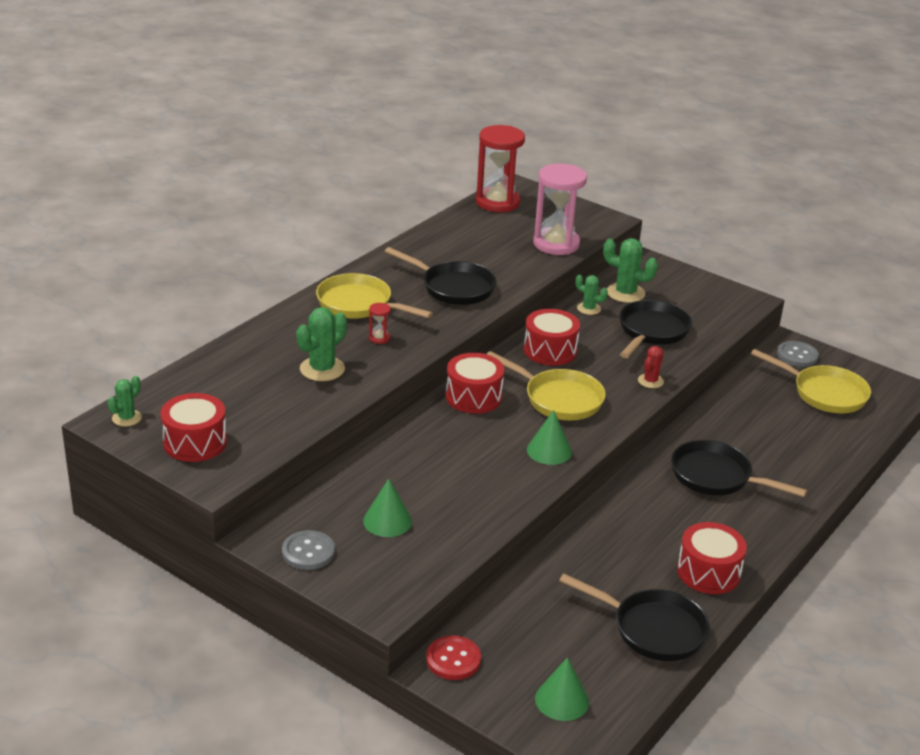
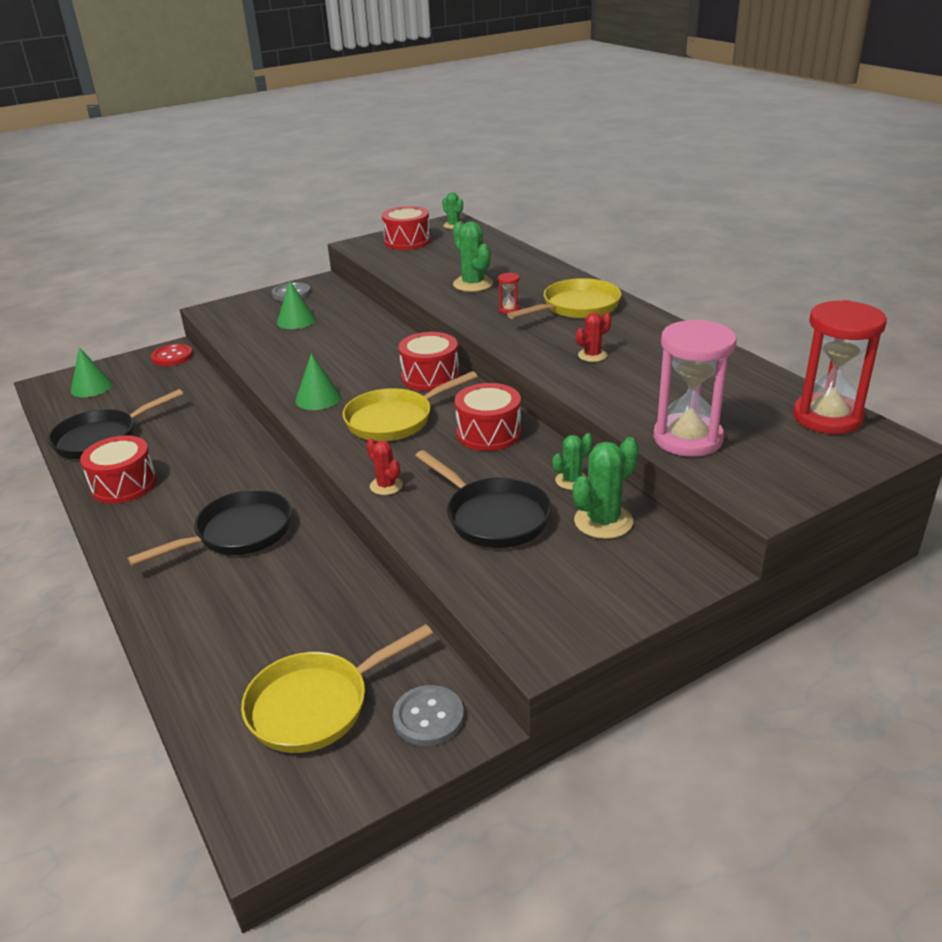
camera: 115 degrees right, 0 degrees up
black pan [384,247,497,305] -> red cactus [576,313,612,362]

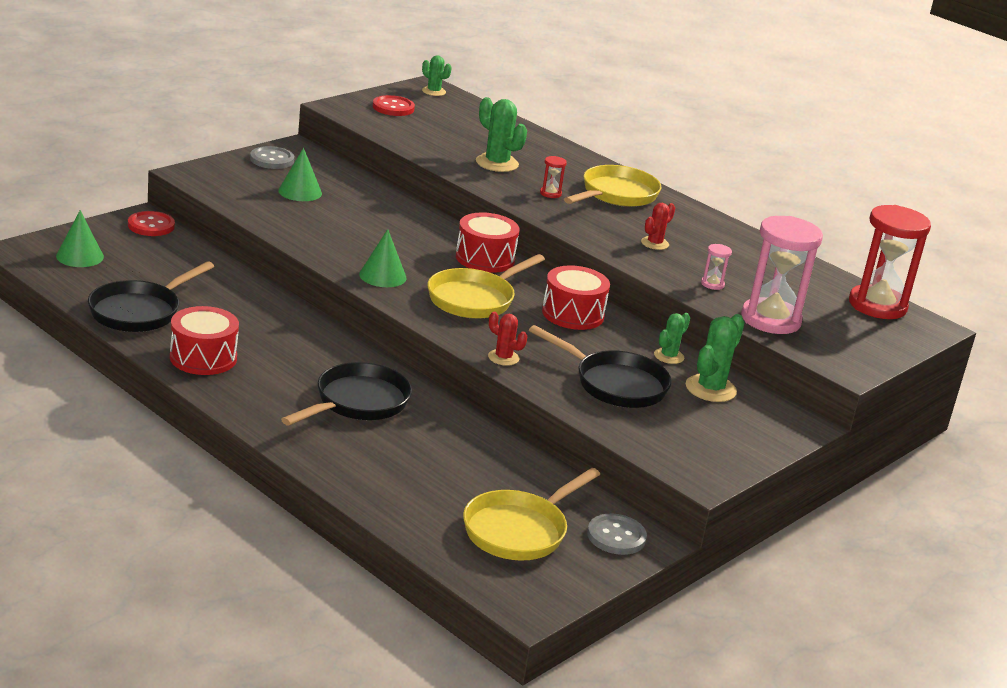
camera: 20 degrees left, 5 degrees down
red drum [382,206,431,250] -> red button [373,95,415,116]
none -> pink hourglass [701,244,732,290]

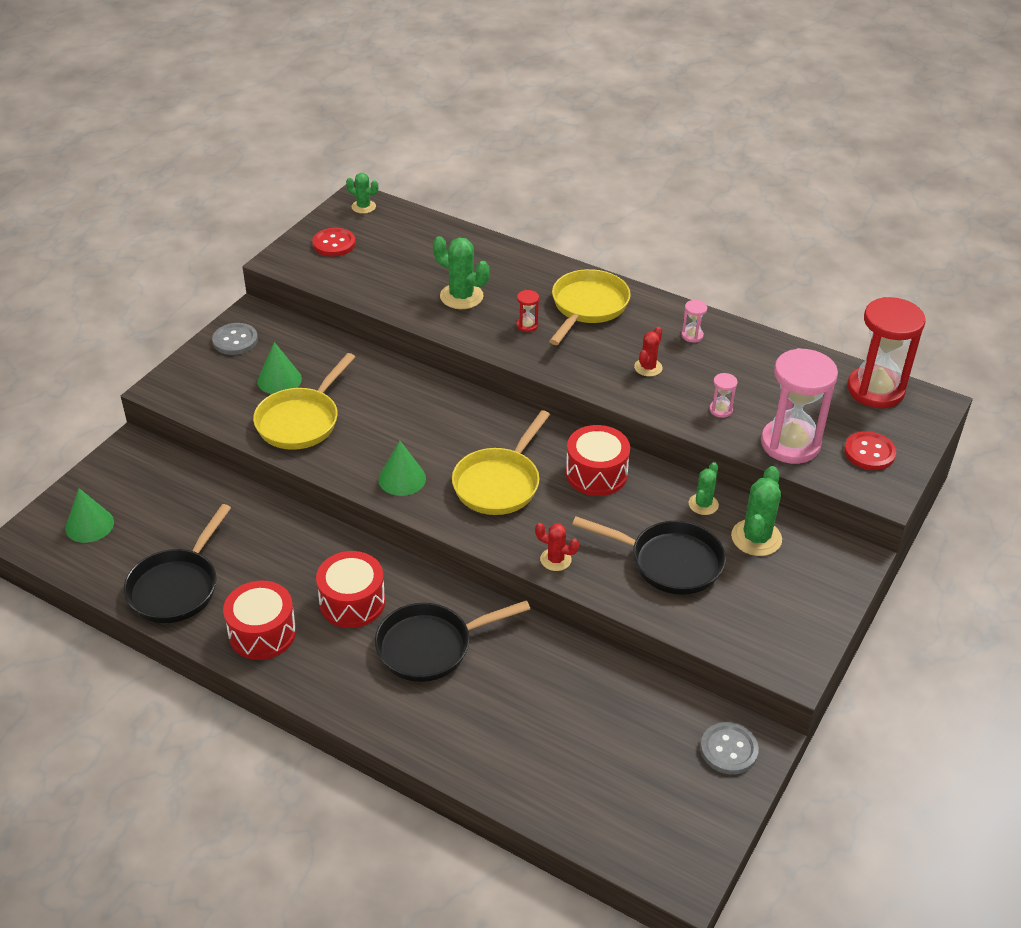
camera: 10 degrees left, 15 degrees up
red button [128,211,175,236] -> red button moved to [844,431,896,470]
black pan [281,362,412,426] -> black pan turned 135 degrees counterclockwise [375,600,530,682]
red drum [456,213,520,273] -> red drum moved to [316,551,385,628]
yellow pan [463,468,600,560] -> yellow pan moved to [253,353,355,450]
none -> pink hourglass [681,300,707,342]

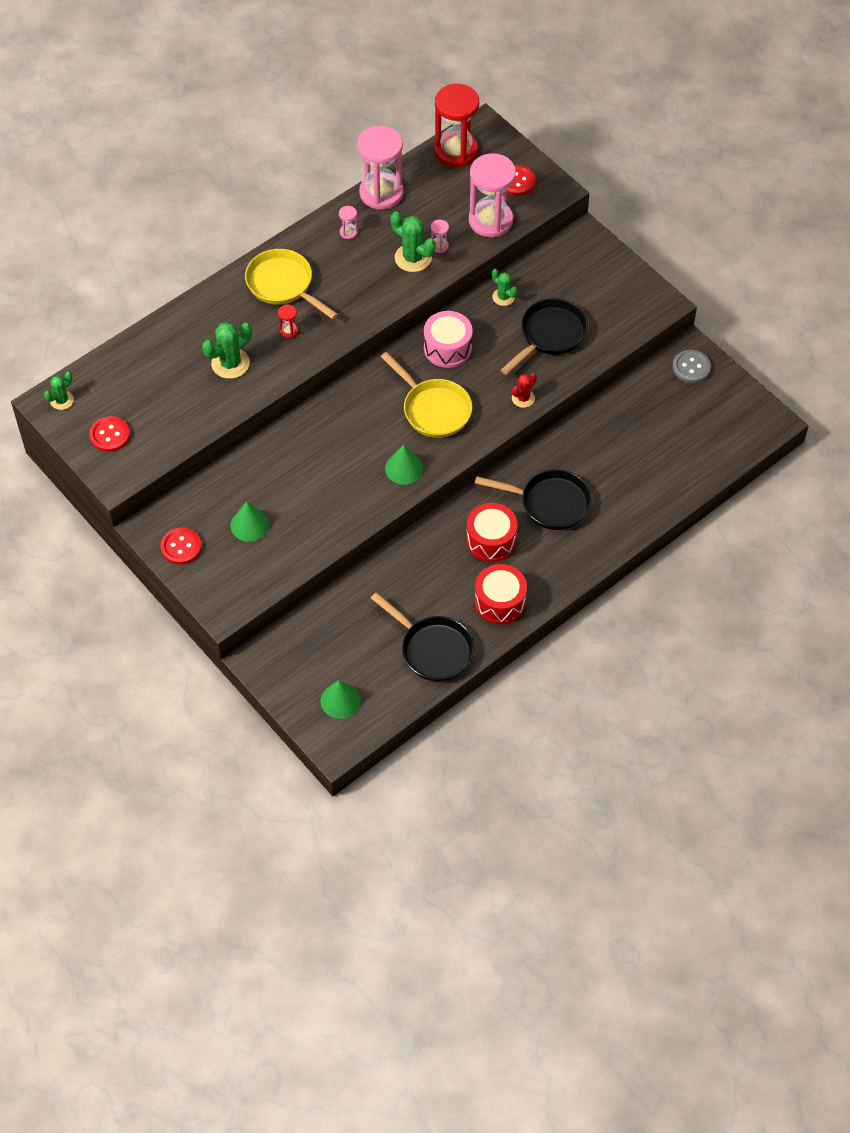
camera: 70 degrees left, 15 degrees up
grey button [212,323,258,355] -> red button [160,527,202,565]
yellow pan [253,353,355,450] -> none
black pan [375,600,530,682] -> black pan turned 75 degrees counterclockwise [475,469,592,530]
red drum [566,425,630,496] -> pink drum [424,311,473,368]
red cactus [634,327,662,377] -> none
green cactus [731,466,782,556] -> green cactus moved to [391,211,436,272]
none -> pink hourglass [357,126,404,210]

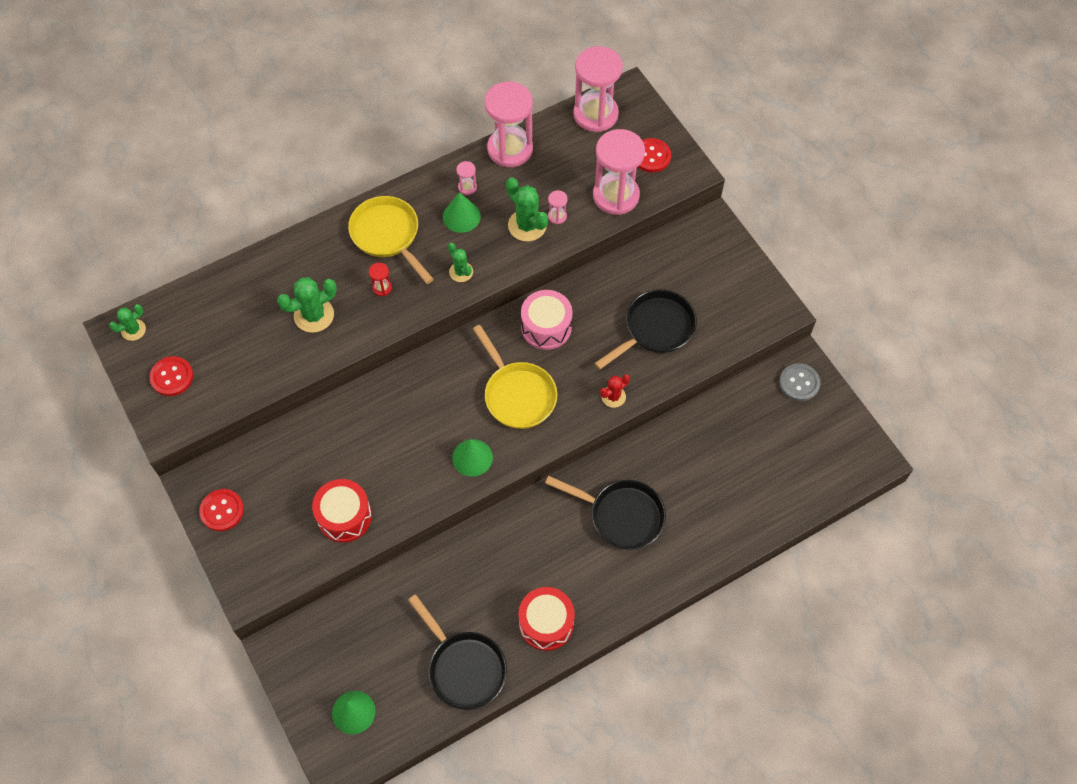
camera: 10 degrees right, 5 degrees up
green cone [230,502,269,542] -> green cone moved to [443,192,481,233]
red hourglass [435,84,479,167] -> pink hourglass [573,46,623,132]
red drum [466,503,518,562] -> red drum moved to [312,479,372,543]
green cactus [492,269,517,306] -> green cactus moved to [448,243,473,282]

